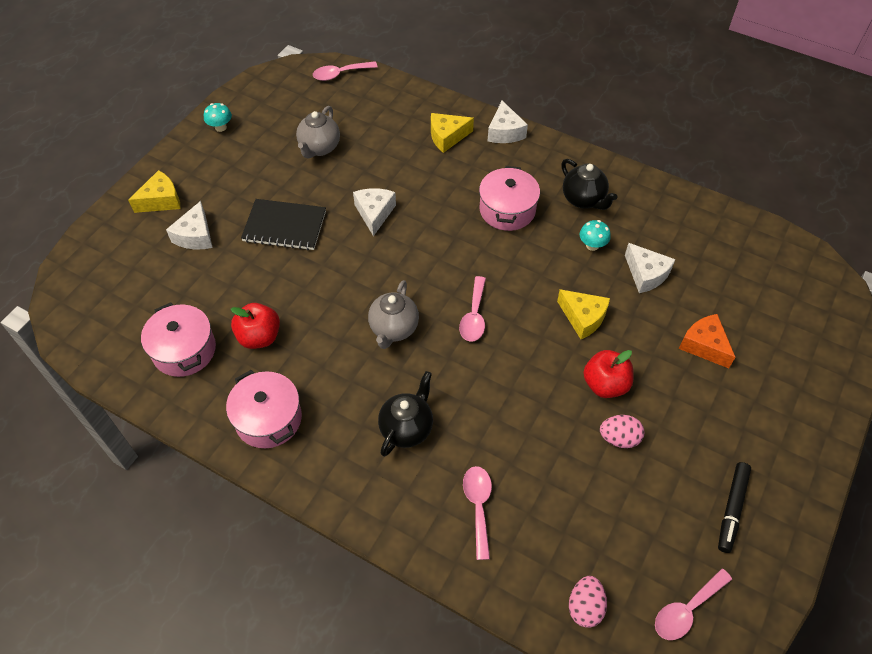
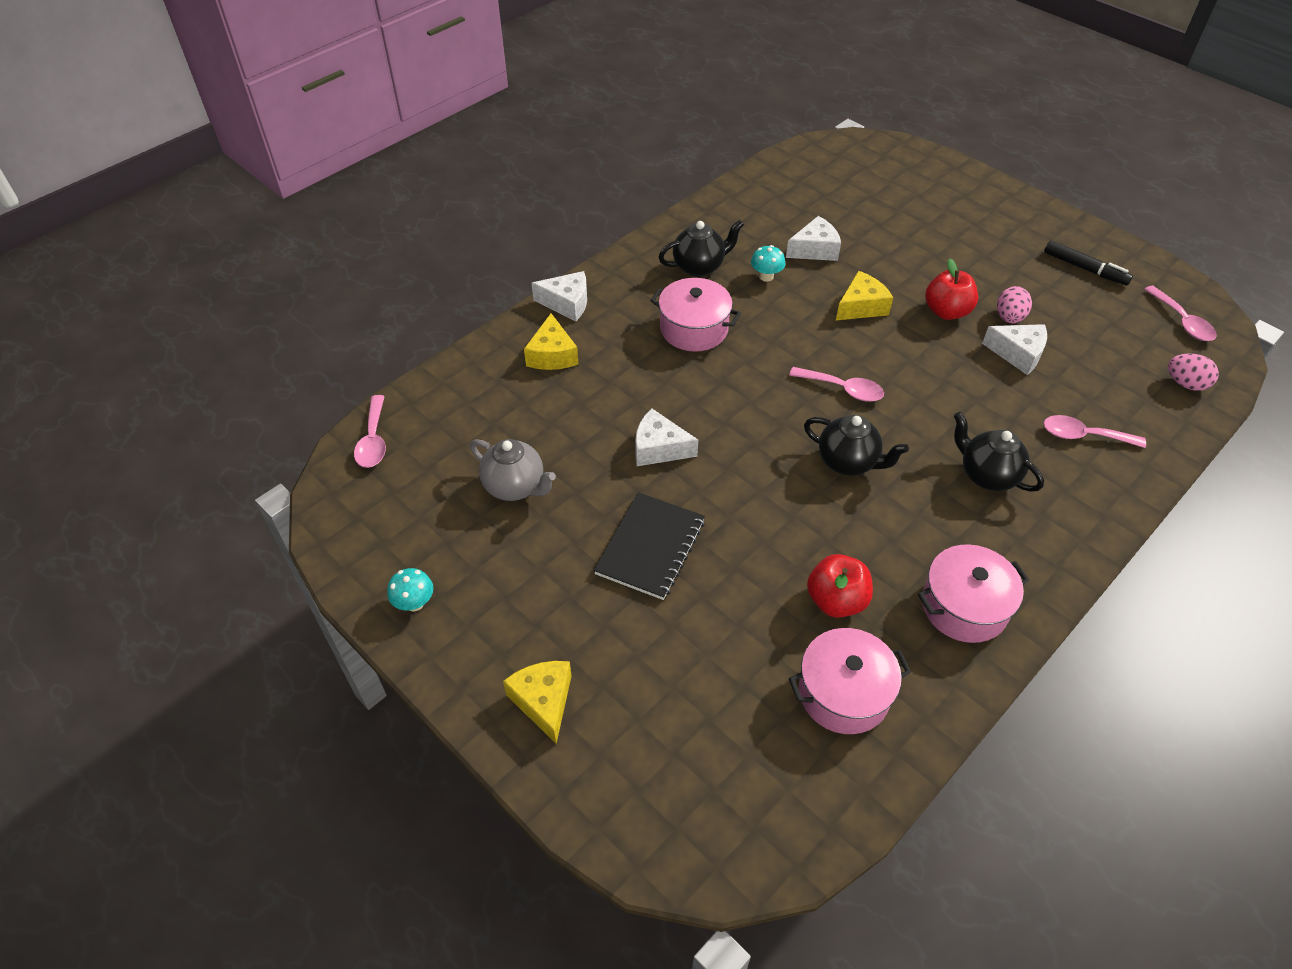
camera: 75 degrees left, 5 degrees down
white cheese [166,201,213,249] -> white cheese moved to [982,324,1047,375]
grey teapot [368,280,419,349] -> black teapot [804,415,909,476]
orange cheese [679,314,736,368] -> none

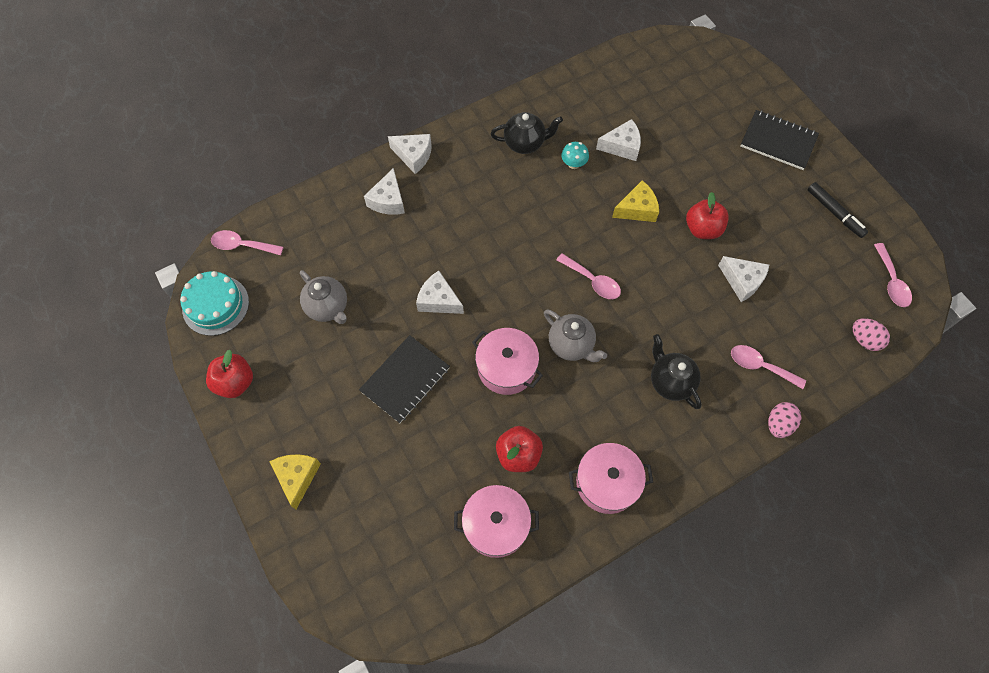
camera: 15 degrees right, 15 degrees up
pink spoon [354,395,386,468] -> pink spoon turned 90 degrees clockwise [211,230,283,255]
turquoise mushroom [387,568,433,611] -> red apple [206,350,253,398]
yellow cheese [524,313,579,370] -> white cheese [364,168,405,215]
pink pot [650,278,741,352] -> pink pot moved to [472,328,543,395]
black teapot [804,415,909,476] -> grey teapot [544,309,607,362]
pink egg [997,286,1032,323] -> pink egg moved to [768,402,802,438]
none -> turquoise cake [180,271,249,336]
none -> black notebook [740,110,819,170]

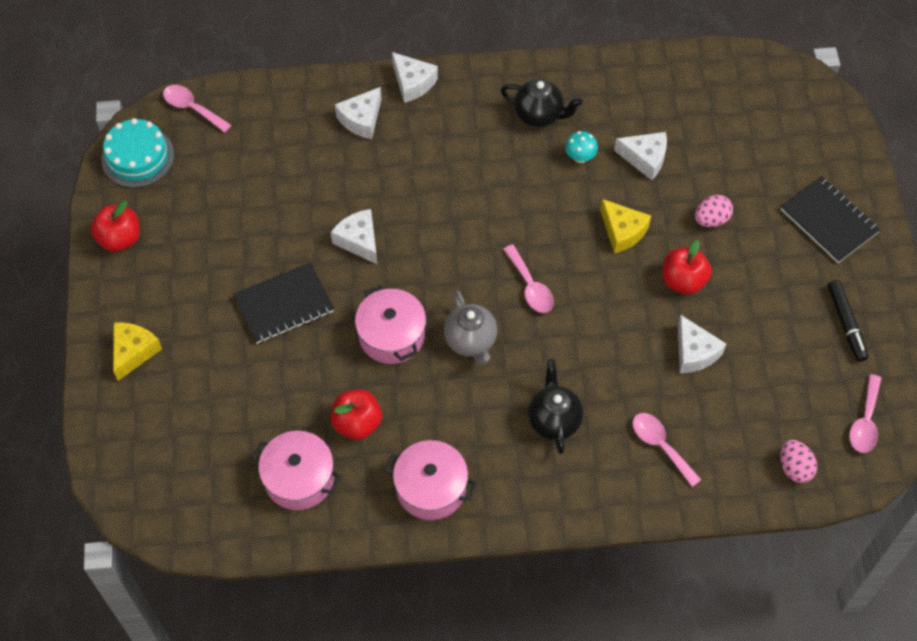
camera: 25 degrees right, 5 degrees down
grey teapot [300,270,347,324] -> none
yellow cheese [612,180,659,222] -> yellow cheese turned 45 degrees clockwise [600,199,651,253]
pink egg [768,402,802,438] -> pink egg moved to [695,195,733,227]

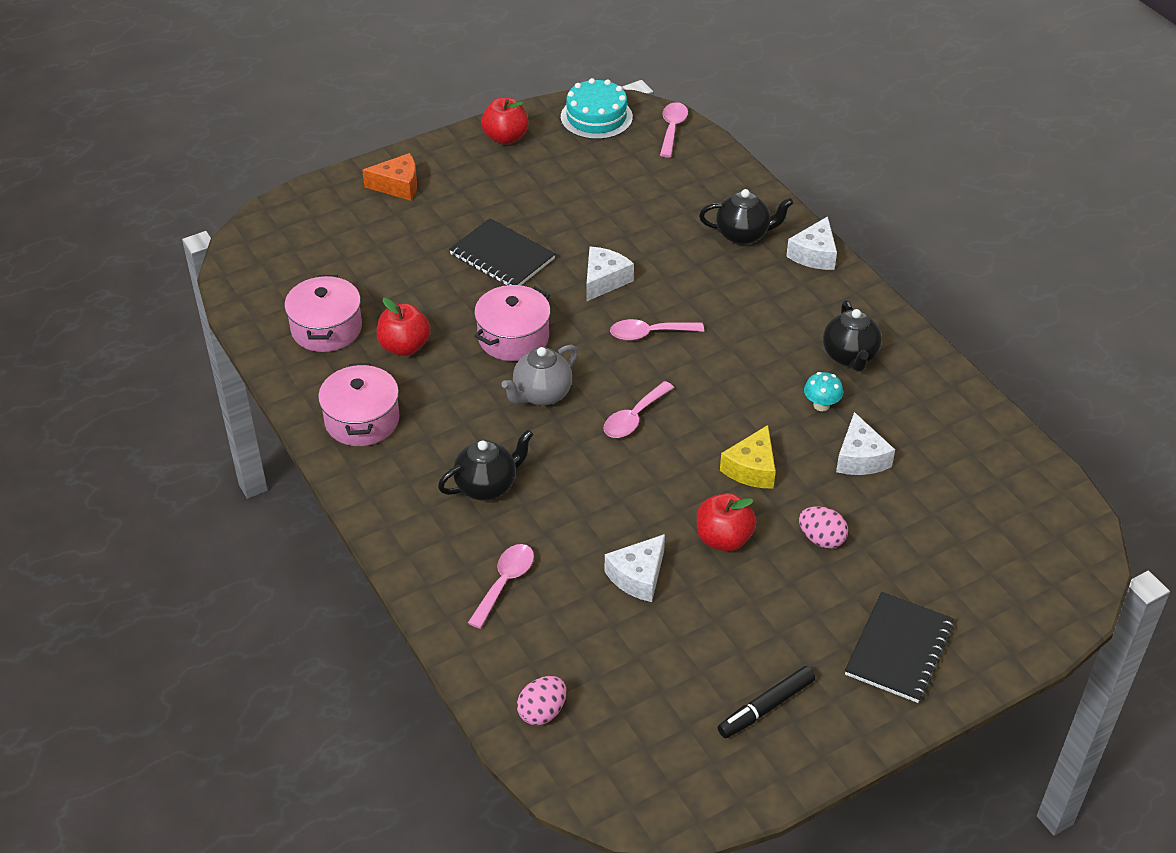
camera: 65 degrees right, 15 degrees down
yellow cheese [113,322,162,381] -> orange cheese [362,153,417,201]
white cheese [335,87,381,139] -> black teapot [699,189,793,245]
pink spoon [849,374,881,453] -> pink spoon moved to [610,319,704,341]

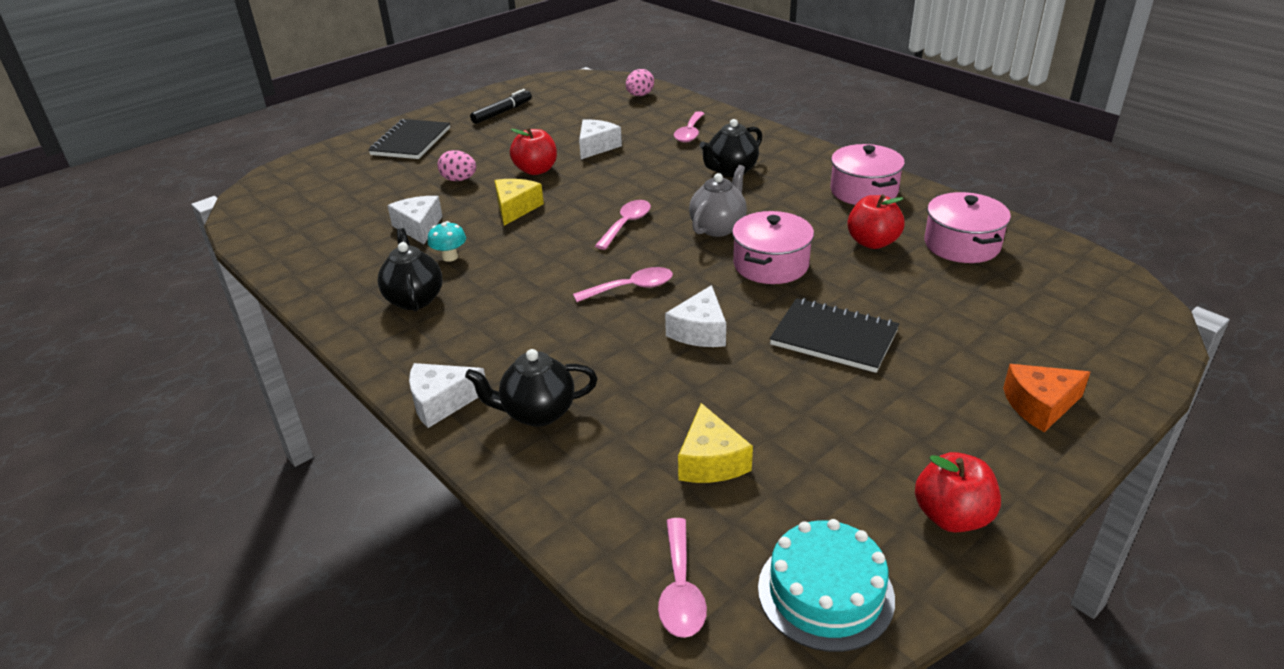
camera: 170 degrees right, 10 degrees down
white cheese [786,216,837,270] -> white cheese turned 120 degrees counterclockwise [409,363,485,428]
none -> yellow cheese [678,403,753,483]

